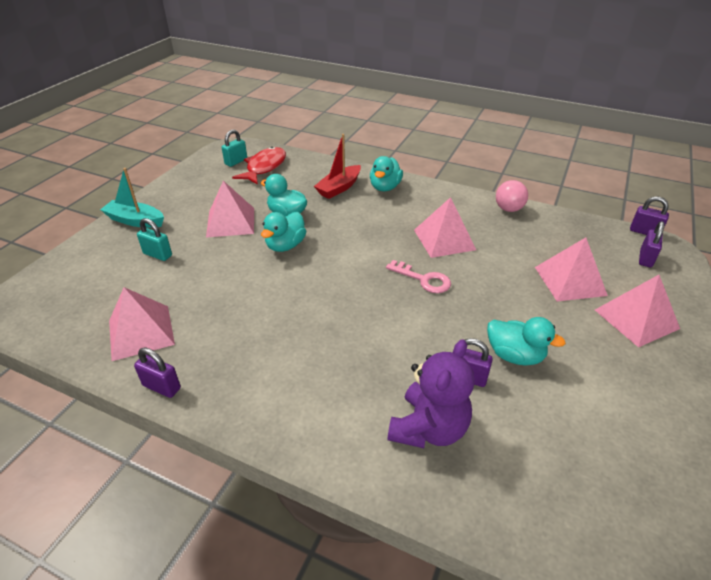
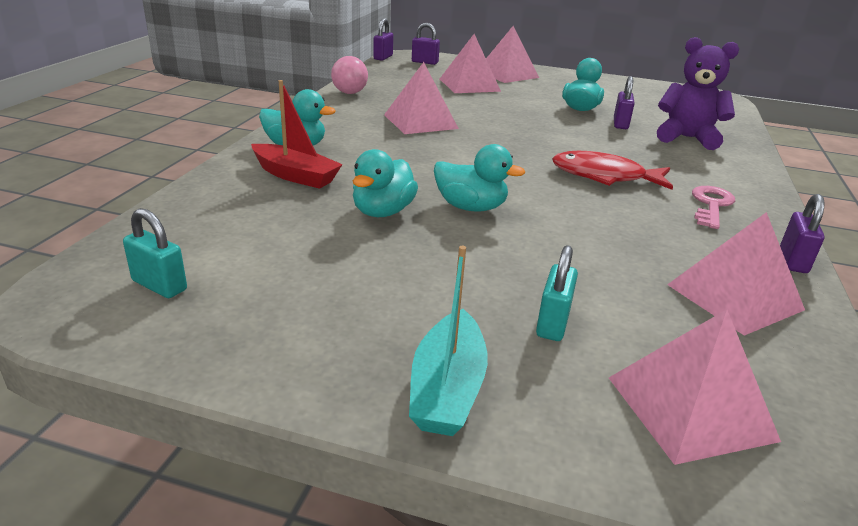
camera: 100 degrees left, 10 degrees down
pink pyramid [206,181,254,237] -> pink pyramid moved to [609,309,781,465]
red fish [232,147,286,185] -> red fish moved to [552,151,673,190]
pink key [386,260,451,293] -> pink key moved to [692,186,735,229]

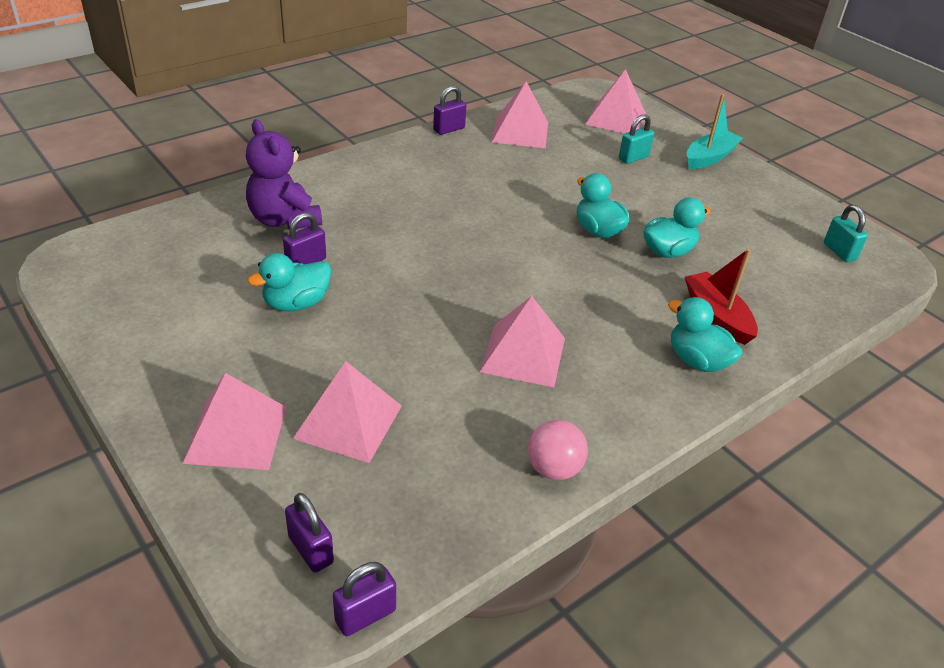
camera: 145 degrees left, 10 degrees up
red fish [552,151,673,190] -> none
pink key [692,186,735,229] -> none

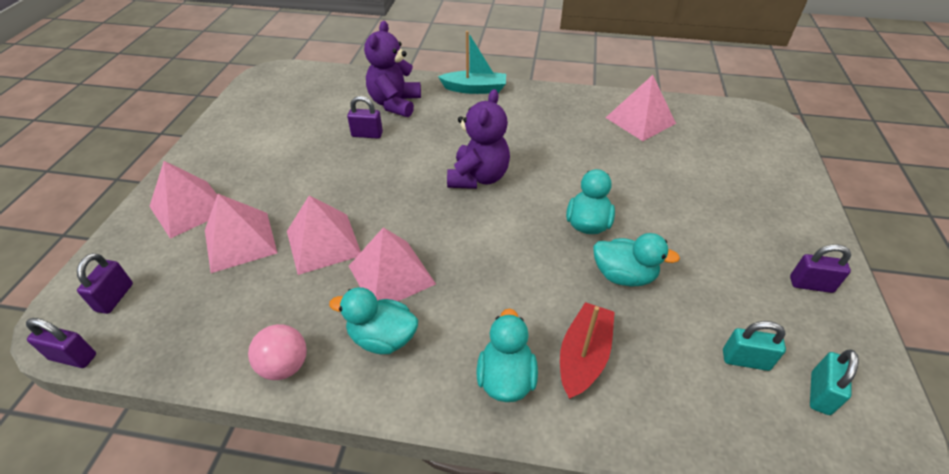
camera: 50 degrees right, 5 degrees up
turquoise duck [248,253,331,311] -> turquoise duck moved to [329,287,418,354]
purple padlock [433,86,466,135] -> purple padlock moved to [790,245,851,293]
pink pyramid [585,69,646,134] -> pink pyramid moved to [287,195,361,275]
turquoise padlock [619,114,654,164] -> turquoise padlock moved to [723,321,786,371]
turquoise boat [687,94,743,169] -> turquoise boat moved to [438,31,506,94]
none -> purple teddy bear [447,89,510,189]

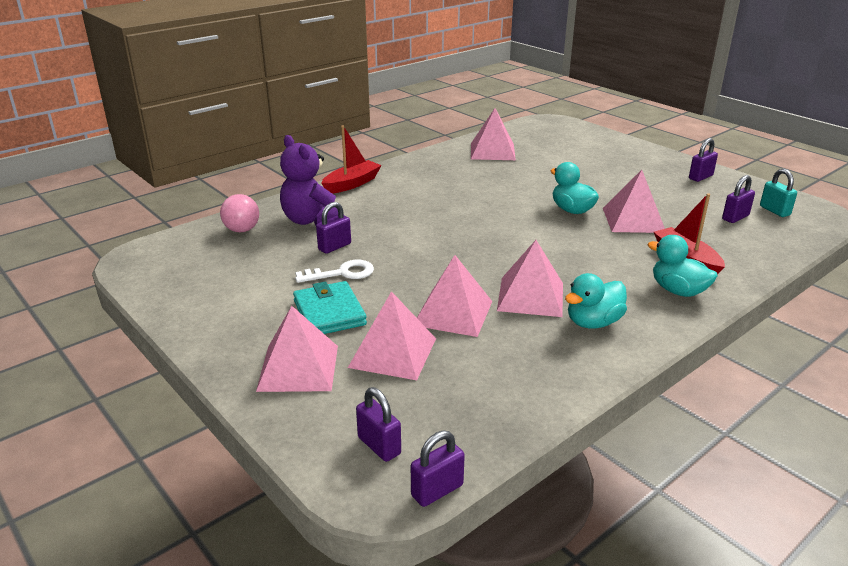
camera: 50 degrees left, 15 degrees down
pink ball [248,324,307,380] -> pink ball moved to [220,194,259,232]
turquoise boat [438,31,506,94] -> red boat [321,125,382,194]
purple teddy bear [447,89,510,189] -> none
turquoise duck [593,233,680,287] -> pink pyramid [603,170,665,233]
turquoise padlock [723,321,786,371] -> purple padlock [722,175,755,223]
none -> turquoise wallet [293,281,367,334]
none -> white key [295,260,374,283]

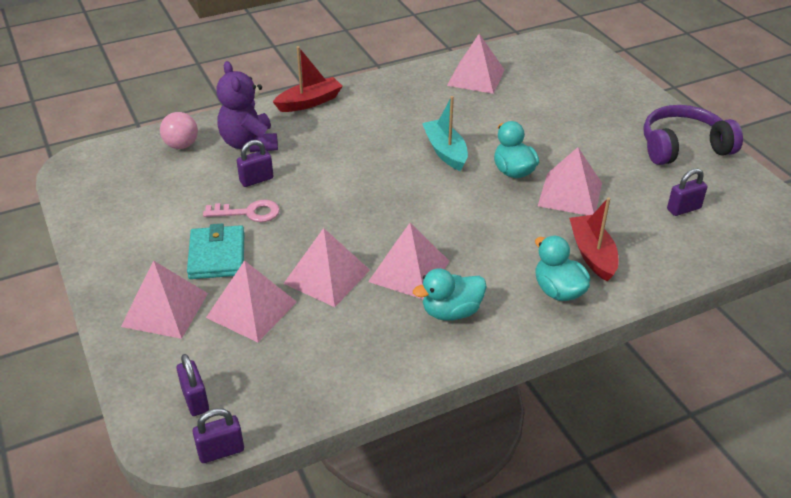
camera: 15 degrees right, 10 degrees up
white key [295,260,374,283] -> pink key [203,200,280,222]
purple padlock [689,138,718,182] -> purple headphones [644,105,743,165]
turquoise padlock [760,169,797,217] -> none
none -> turquoise boat [422,96,468,171]

